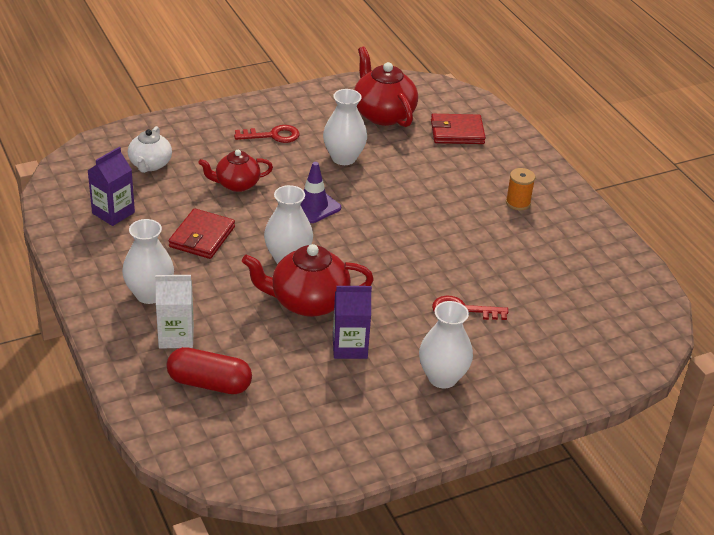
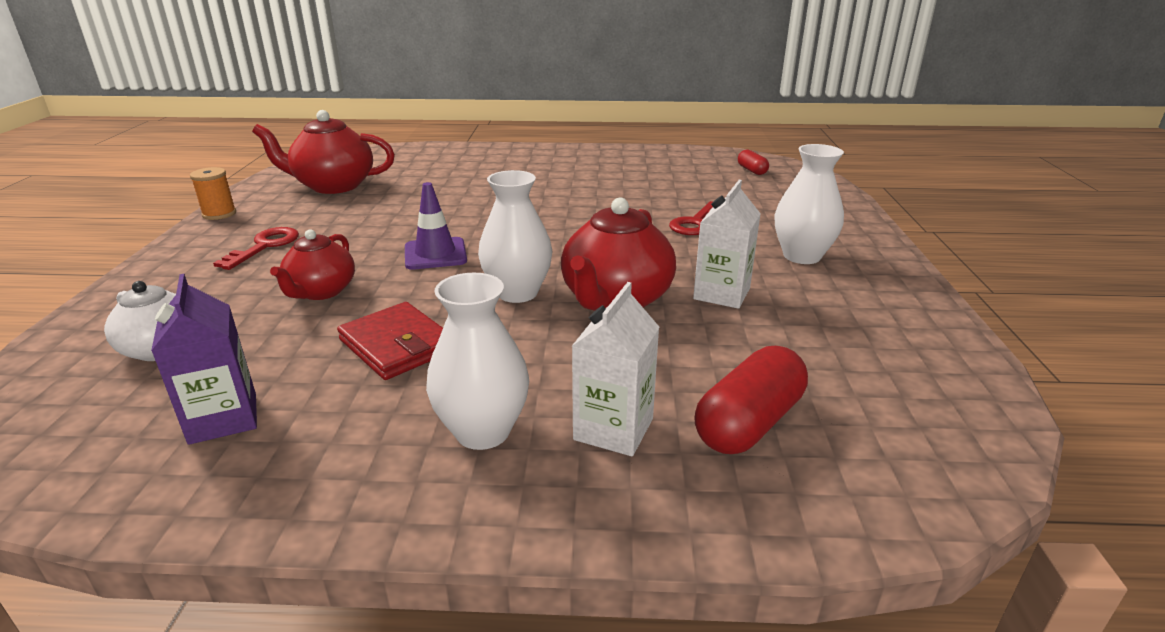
camera: 60 degrees left, 10 degrees down
white vase [323,89,367,165] -> none
purple carton [333,286,372,359] -> white carton [693,180,761,309]
red wallet [431,114,486,144] -> none
orange spool [506,168,535,211] -> orange spool moved to [190,167,236,220]
none -> red capsule [738,150,769,175]

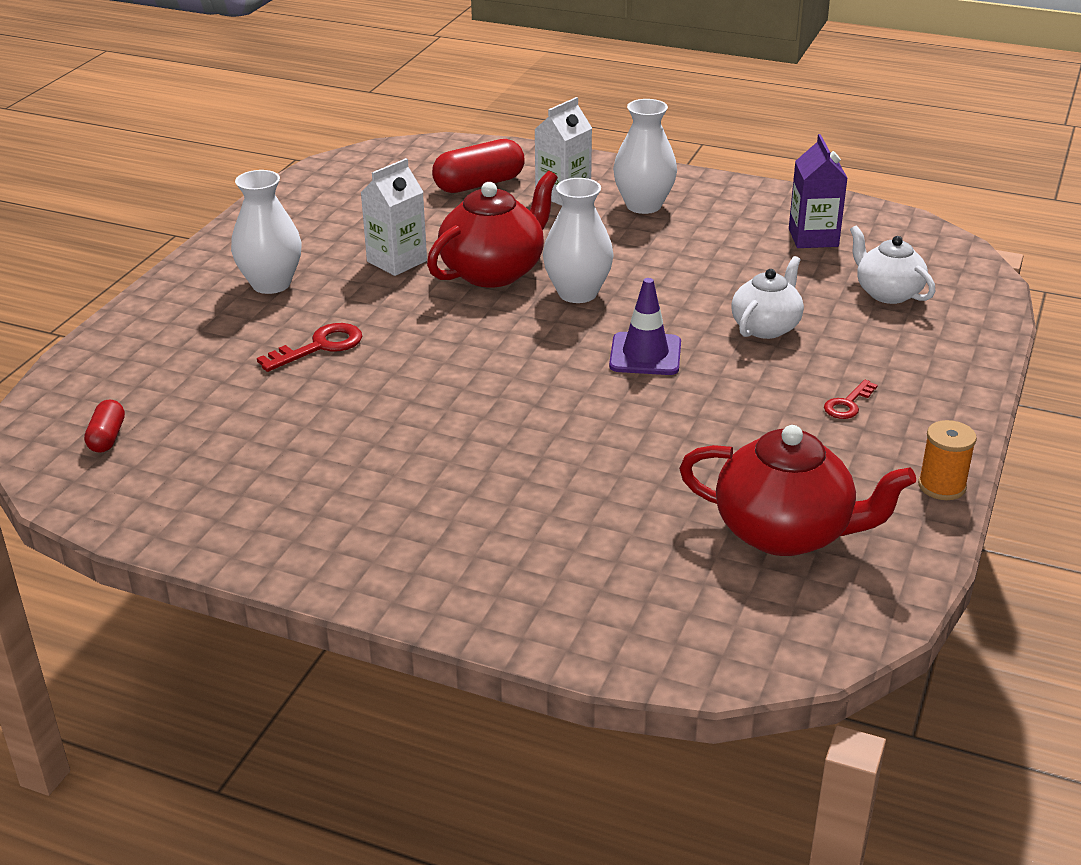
camera: 160 degrees left, 5 degrees up
red key [213,227,299,270] -> red key [824,380,878,419], size x0.64
red teapot [270,229,355,300] -> white teapot [731,256,804,339]
red wallet [337,302,443,380] -> none

